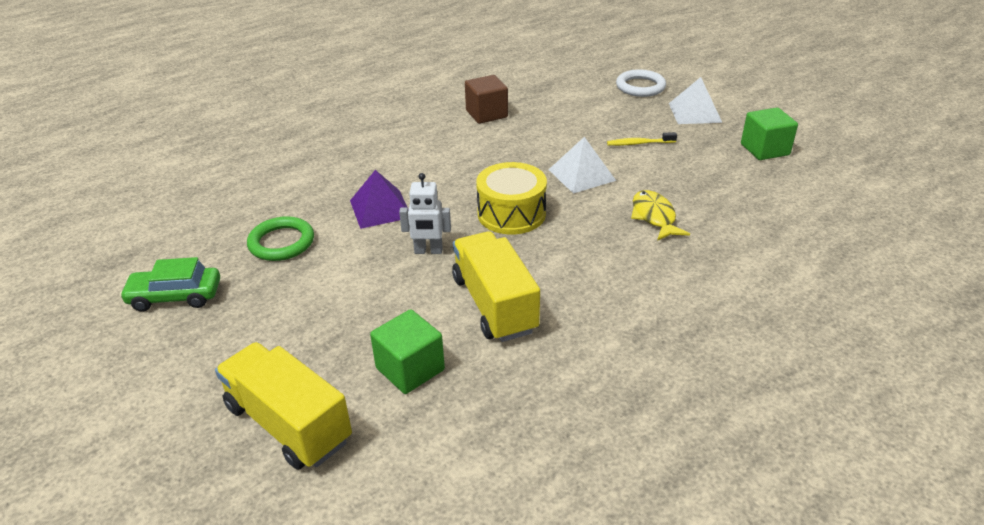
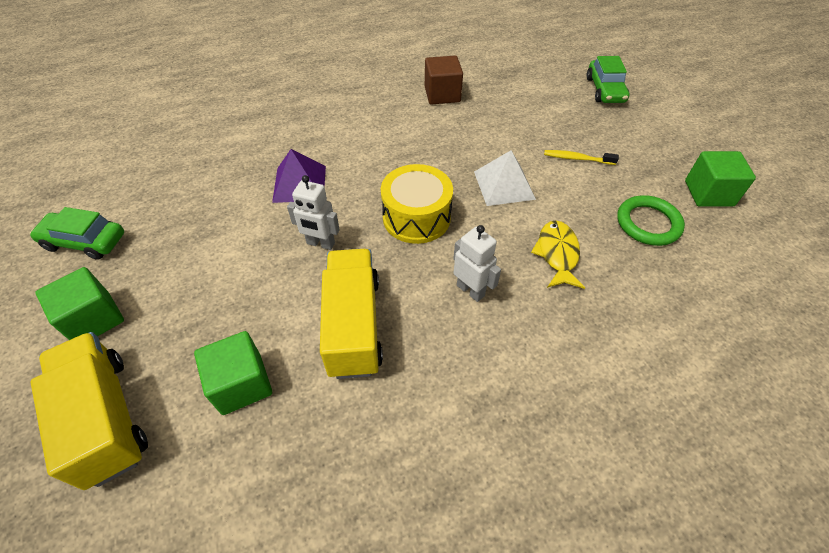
camera: 15 degrees right, 15 degrees up
green ring [247,216,314,261] -> green ring moved to [617,195,685,246]
white ring [616,69,666,97] -> green car [587,56,629,103]
white pyramid [669,77,722,124] -> none
none -> green cube [35,267,124,340]
none -> white robot [453,225,501,302]

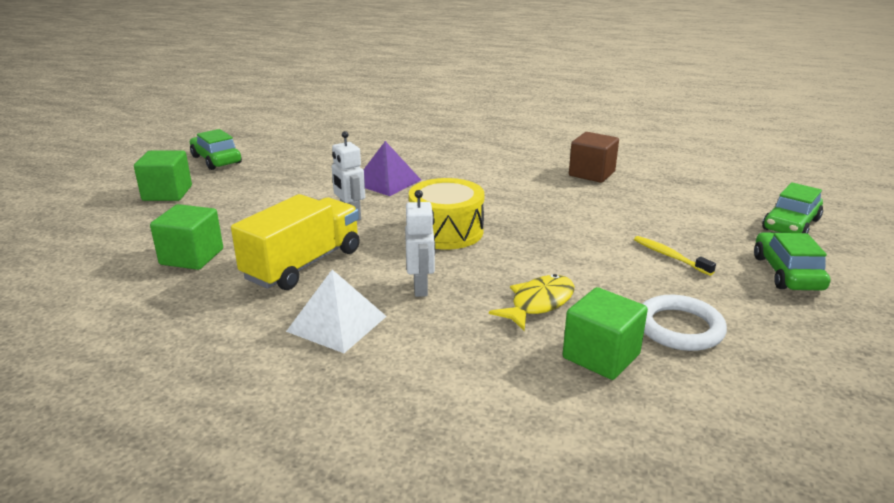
camera: 40 degrees right, 25 degrees down
yellow truck [31,332,148,490] -> none
white pyramid [474,150,536,206] -> white pyramid moved to [286,270,387,353]
green ring [617,195,685,246] -> white ring [642,295,727,351]
green cube [685,151,756,207] -> green cube moved to [563,287,648,380]
none -> green car [754,232,830,291]

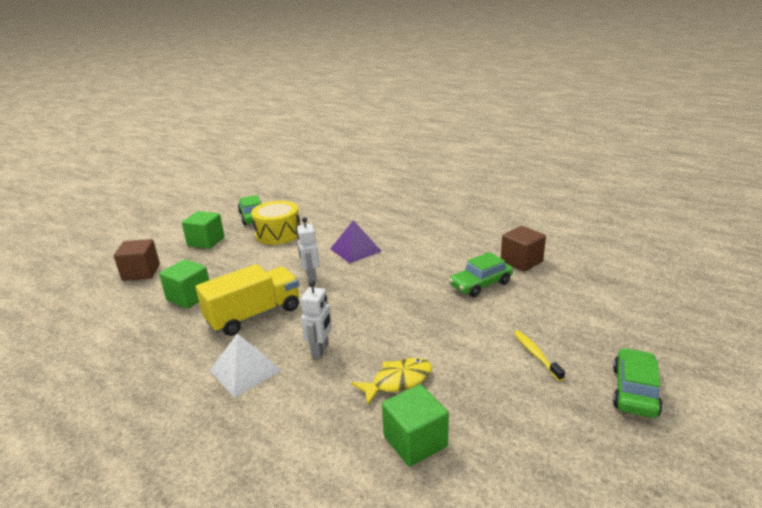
camera: 20 degrees right, 0 degrees up
yellow drum [409,178,484,249] -> yellow drum moved to [251,201,300,245]
white ring [642,295,727,351] -> none
green car [762,182,823,234] -> green car moved to [449,252,513,297]
none -> brown cube [114,239,160,281]

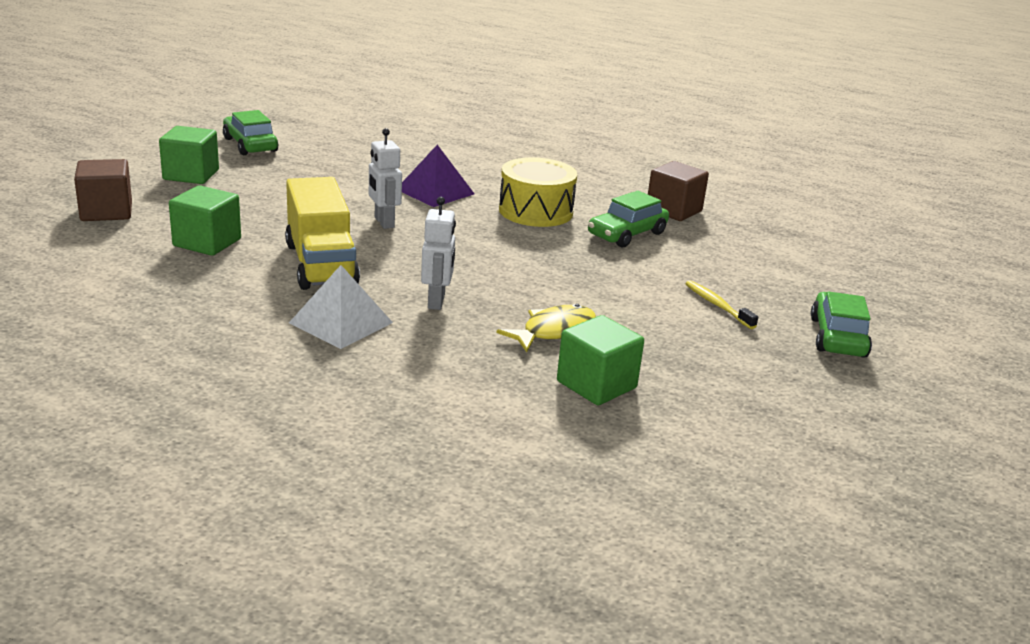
camera: 15 degrees left, 0 degrees up
yellow truck [196,264,299,336] -> yellow truck turned 120 degrees clockwise [285,177,360,290]
yellow drum [251,201,300,245] -> yellow drum moved to [499,157,577,227]

